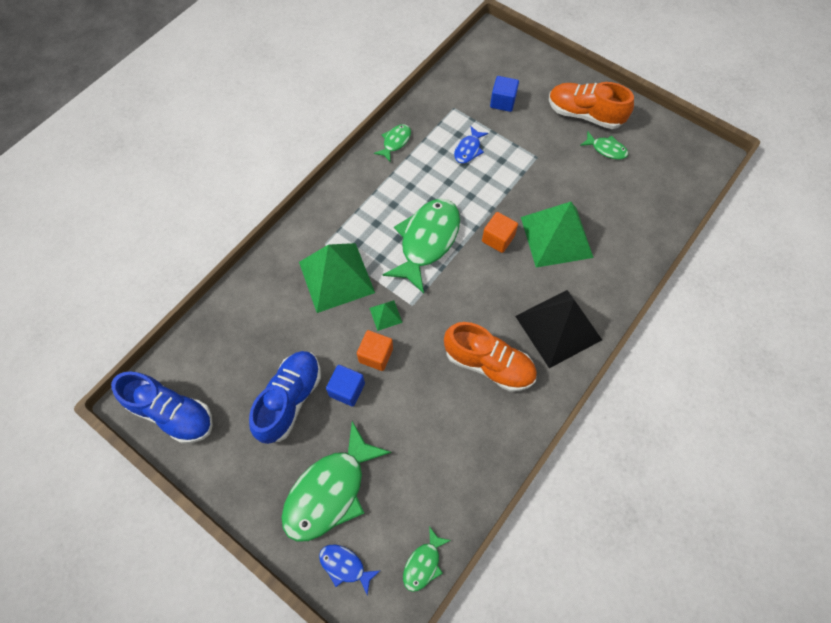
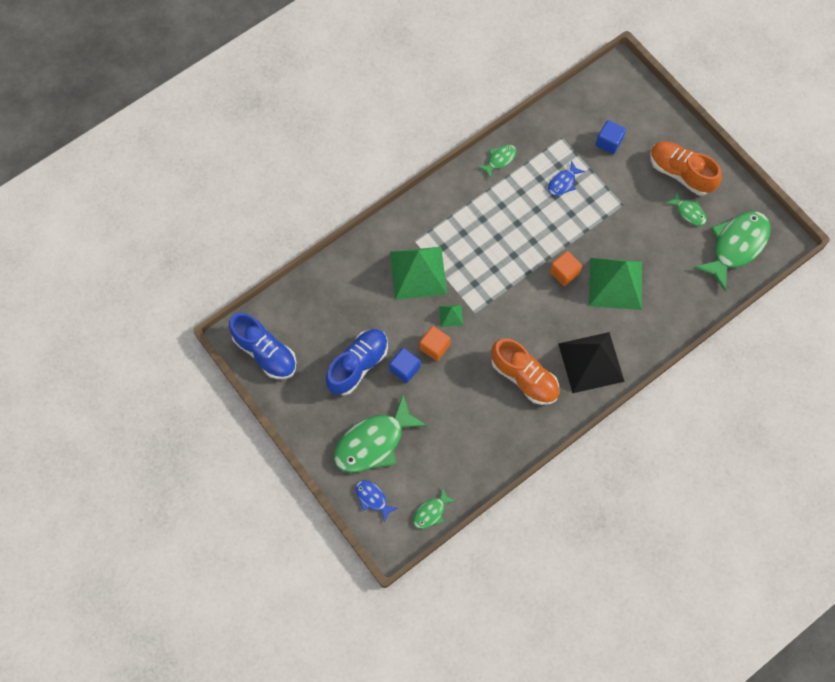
camera: 15 degrees right, 5 degrees up
green fish [382,199,460,294] -> green fish moved to [693,211,771,291]

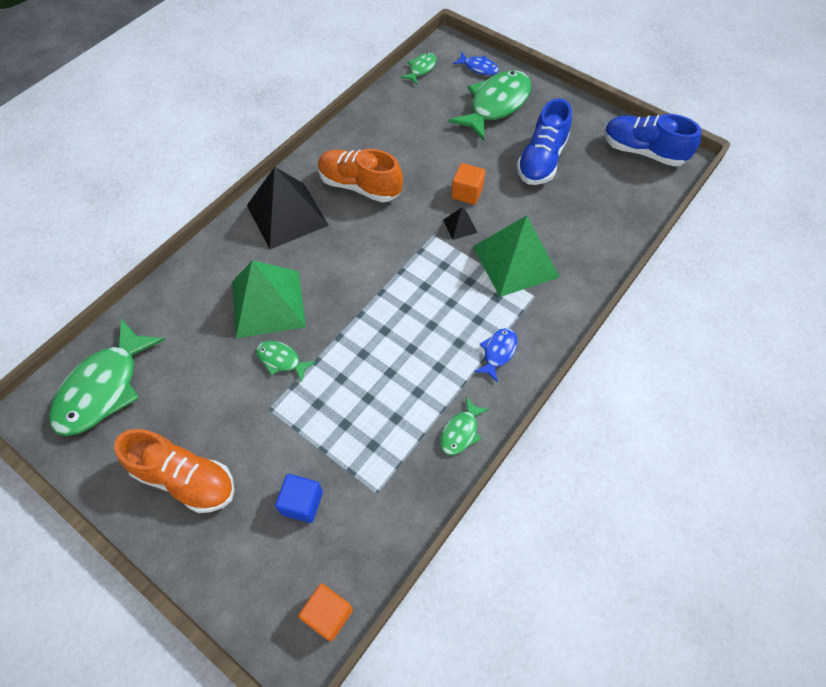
camera: 165 degrees right, 10 degrees down
blue cube [389,348,421,383] -> none
green pyramid [439,305,463,327] -> black pyramid [443,207,478,240]
blue fish [548,160,585,196] -> blue fish moved to [474,328,517,383]
orange cube [550,251,582,286] -> orange cube moved to [298,584,353,641]
green fish [666,192,706,226] -> green fish moved to [256,341,316,382]

